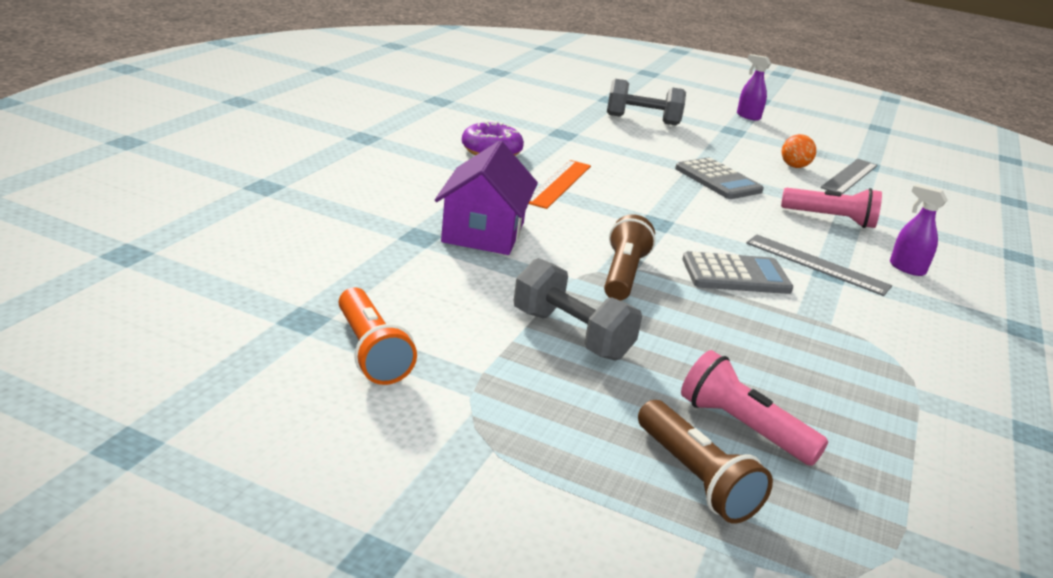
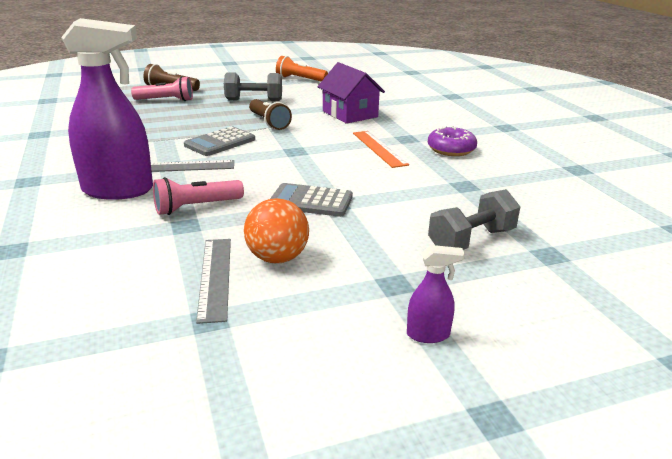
camera: 140 degrees right, 0 degrees up
orange ball [782,134,816,168] -> orange ball [244,198,309,263], size x1.58
purple spray bottle [890,184,948,276] -> purple spray bottle [61,18,153,200], size x2.34

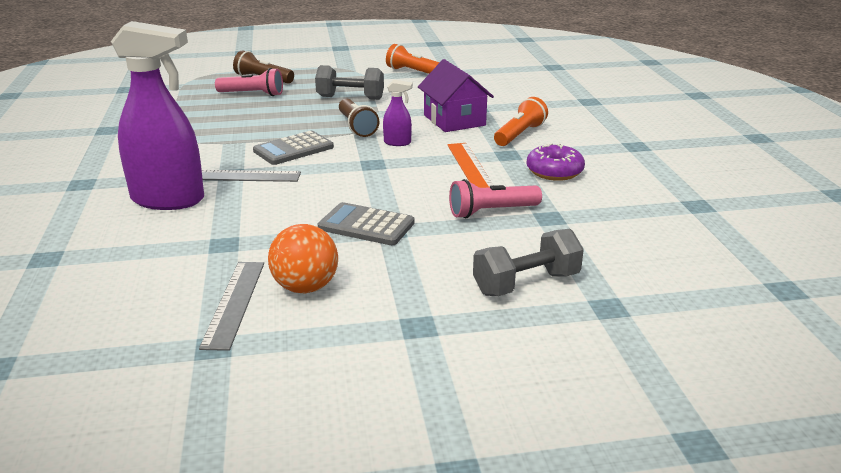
camera: 10 degrees right, 0 degrees up
pink flashlight [153,177,244,215] -> pink flashlight moved to [449,179,542,218]
purple spray bottle [407,245,465,343] -> purple spray bottle moved to [383,80,413,146]
none -> orange flashlight [494,97,548,146]

